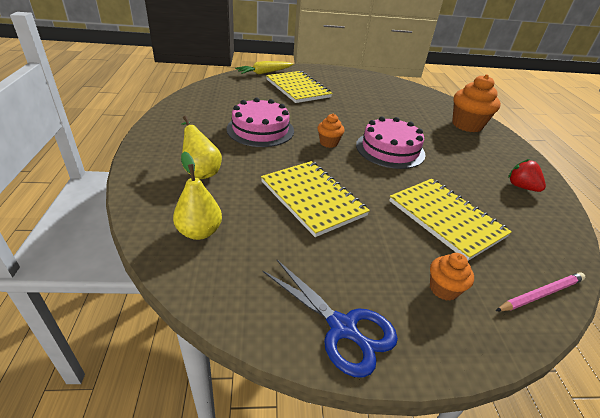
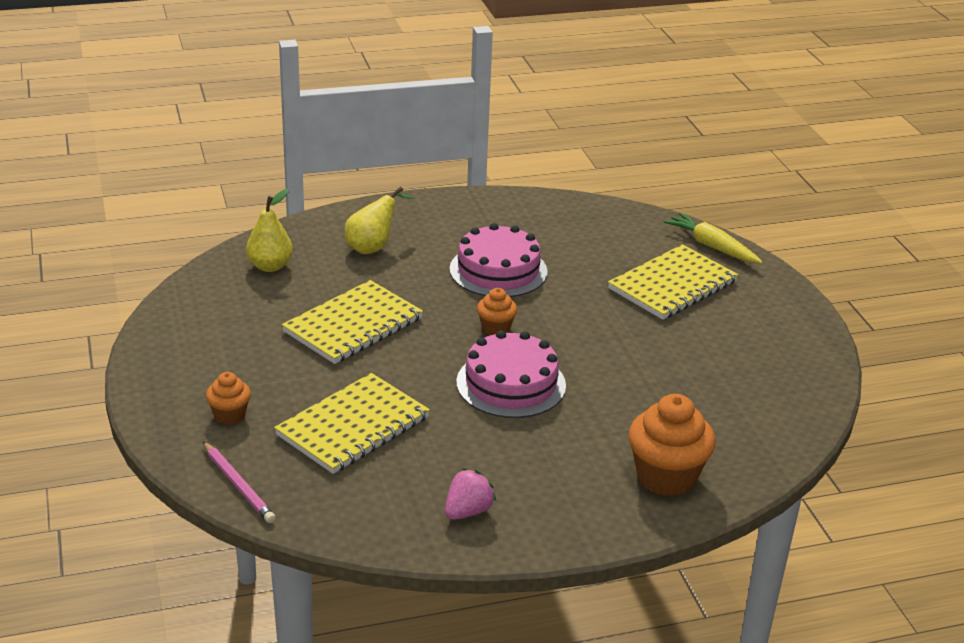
camera: 80 degrees right, 5 degrees down
blue scissors [262,260,398,378] -> none
red strawberry [508,159,546,192] -> pink strawberry [445,468,497,520]

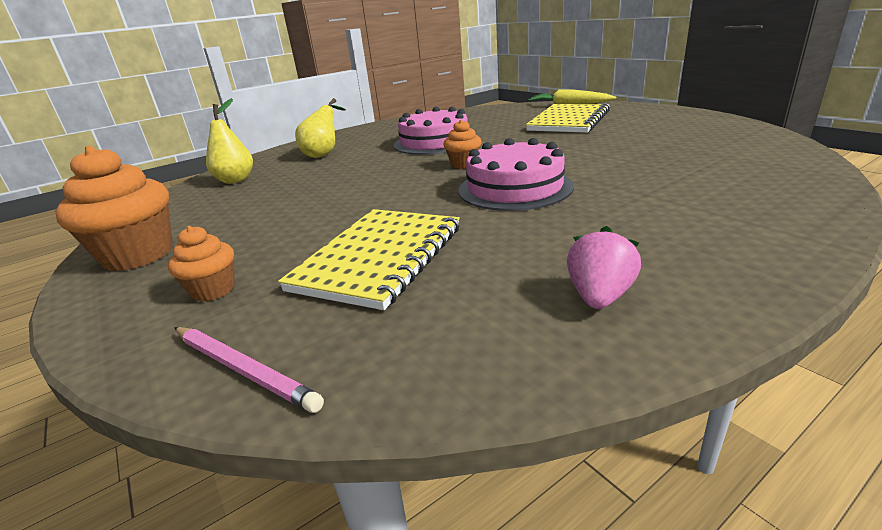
camera: 15 degrees left, 5 degrees down
yellow notebook [282,280,423,364] -> none
orange cupcake [628,394,716,496] -> orange cupcake moved to [55,145,173,271]

